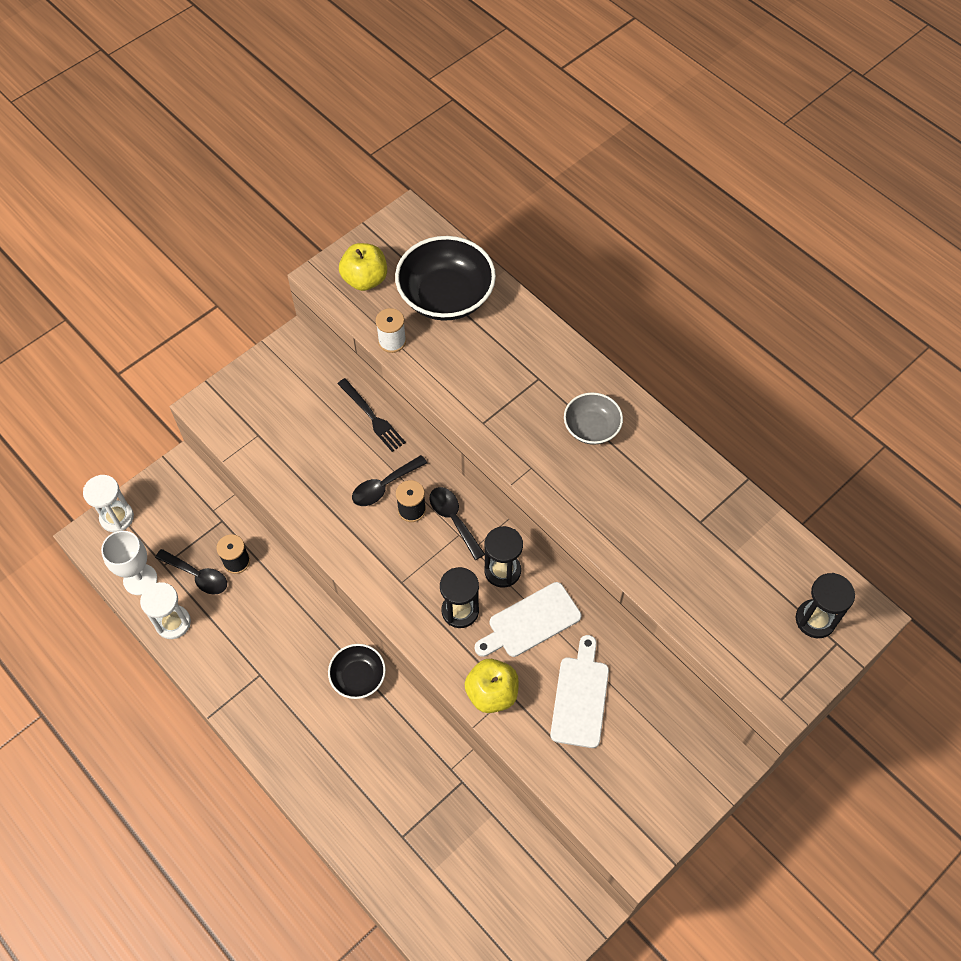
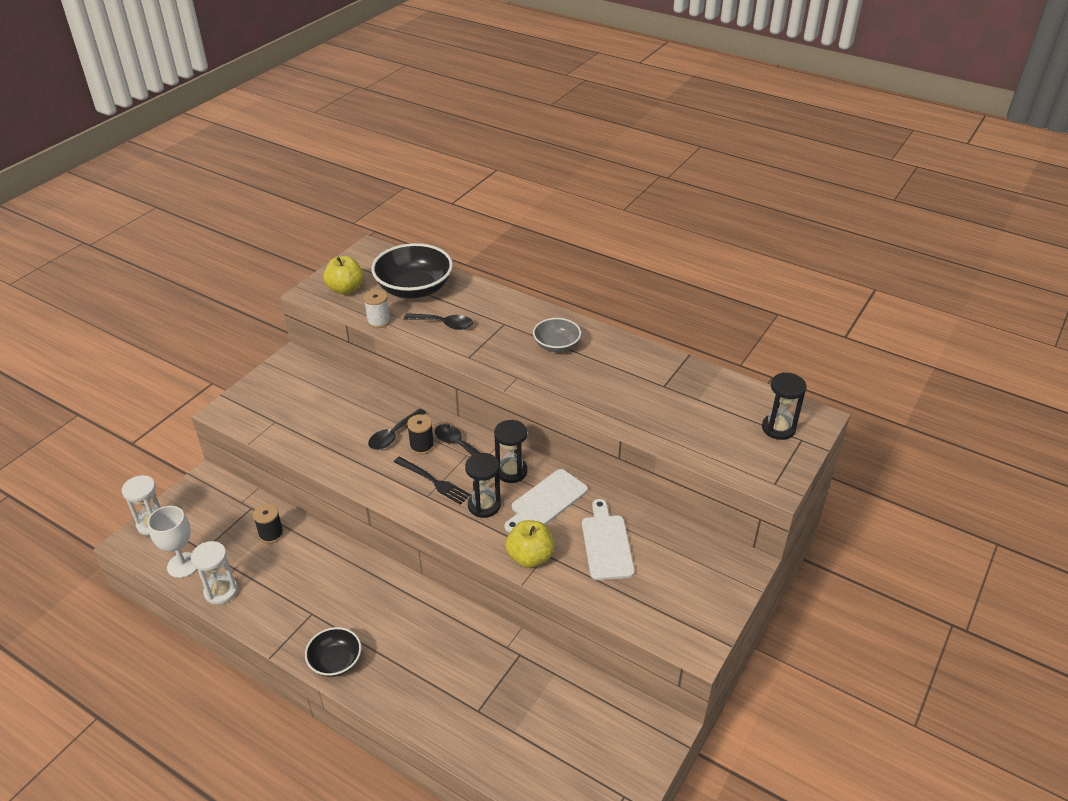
camera: 15 degrees left, 20 degrees down
black spoon [155,549,227,595] -> black spoon moved to [404,313,473,330]
black bowl [328,644,386,699] -> black bowl moved to [305,627,361,677]
black fork [338,378,406,452] -> black fork moved to [394,456,471,505]

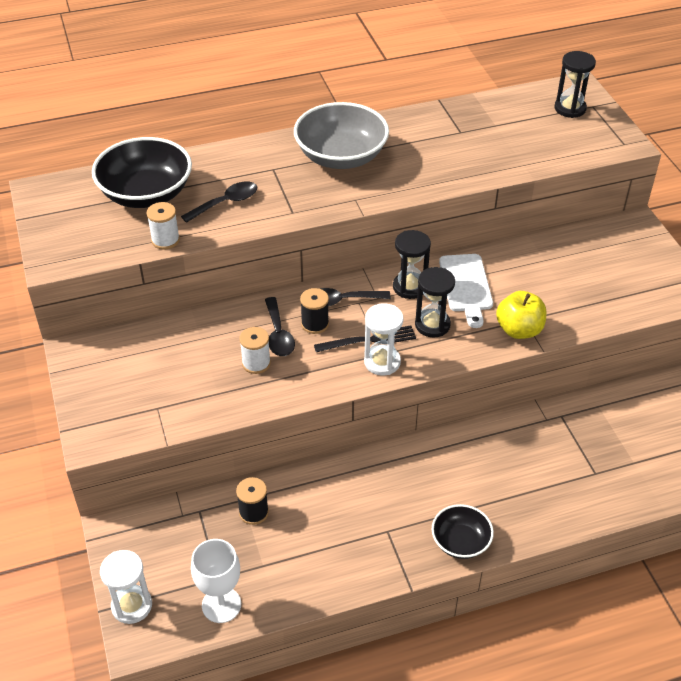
camera: 50 degrees left, 5 degrees up
white hourglass [191,541,238,605] -> white hourglass moved to [364,303,403,375]
yellow apple [323,256,364,295] -> none
grey bowl [533,318,581,352] -> grey bowl [294,102,389,169], size x1.79
white cutting board [582,499,635,580] -> none
none -> white spool [239,327,271,374]

